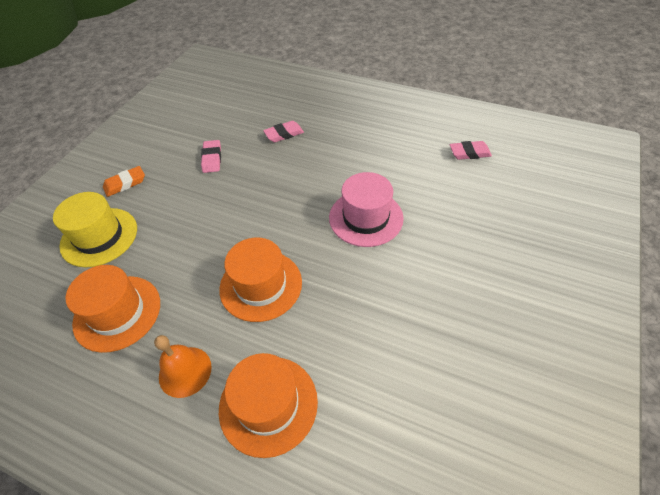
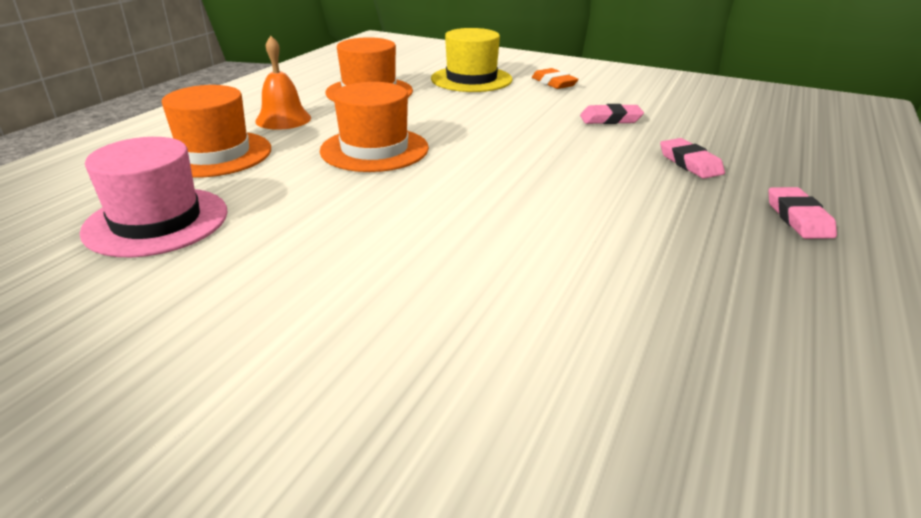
camera: 90 degrees right, 20 degrees down
pink hat [329,172,404,247] -> pink hat moved to [80,137,228,257]
pink eraser [450,141,492,160] -> pink eraser moved to [768,187,837,239]

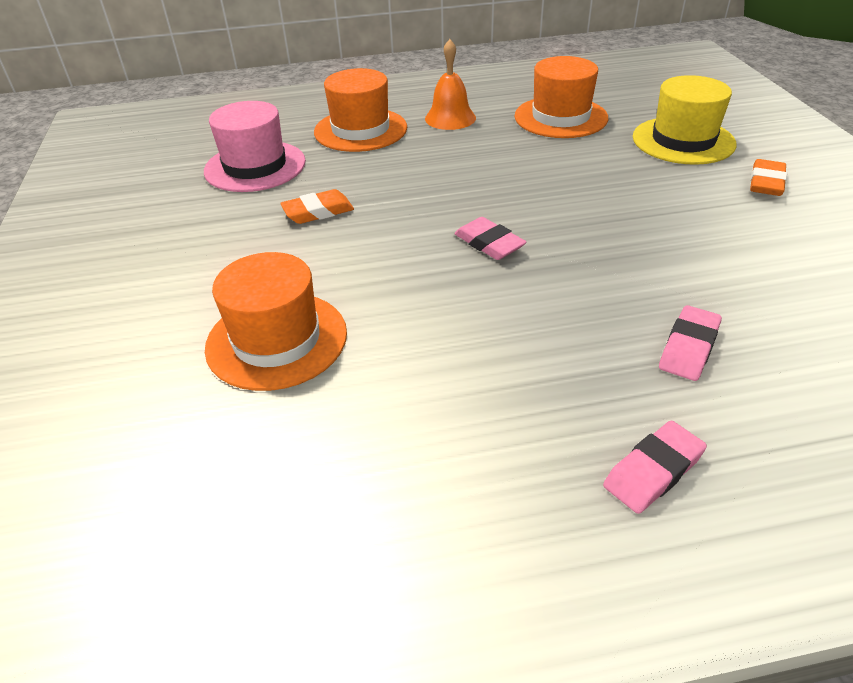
camera: 55 degrees right, 10 degrees up
orange hat [320,82,429,172] -> orange hat moved to [205,252,347,391]
pink eraser [580,104,644,124] -> pink eraser moved to [454,217,527,260]
none -> orange eraser [280,189,354,224]

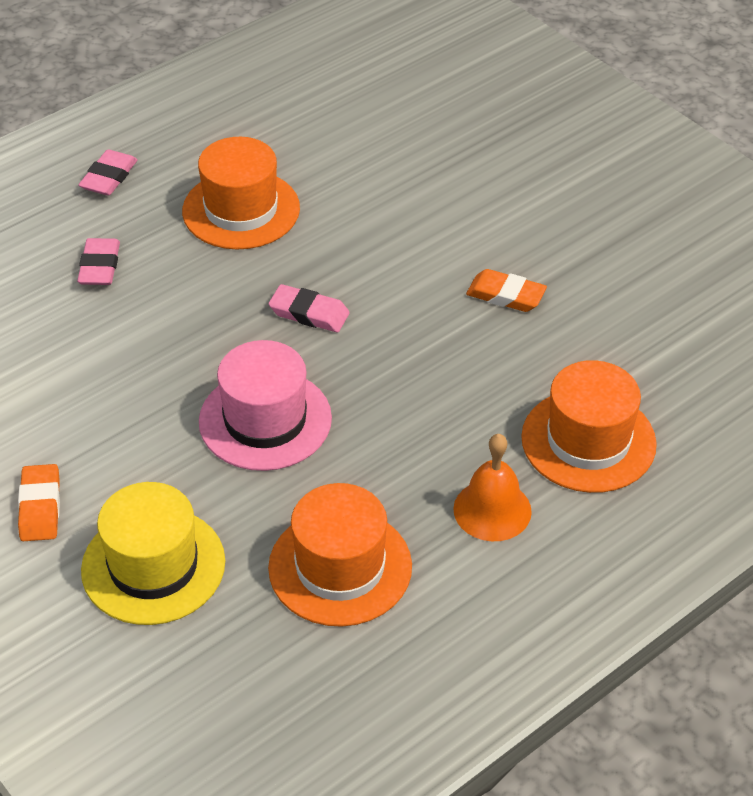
camera: 150 degrees right, 5 degrees up
pink hat [204,101,306,192] -> pink hat moved to [199,340,332,471]
orange hat [205,252,347,391] -> orange hat moved to [182,137,300,249]
orange eraser [280,189,354,224] -> orange eraser turned 75 degrees clockwise [466,269,547,312]

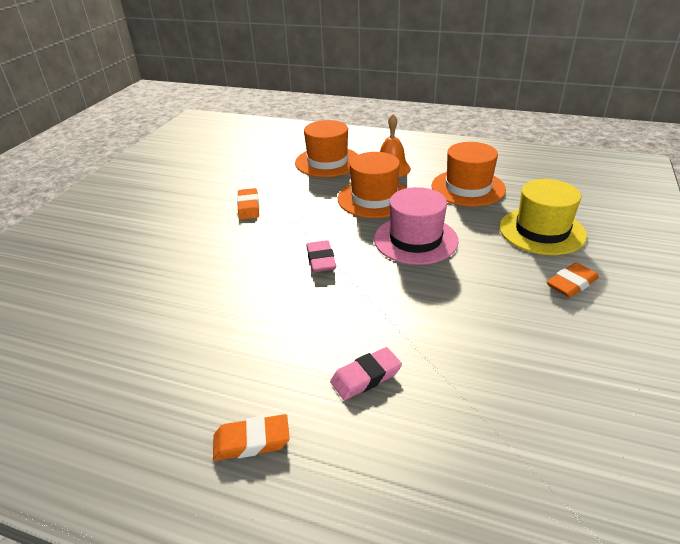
camera: 120 degrees left, 10 degrees down
pink eraser [78,149,138,196] -> orange eraser [213,414,290,461]
orange hat [182,137,300,249] -> orange hat moved to [338,152,406,218]

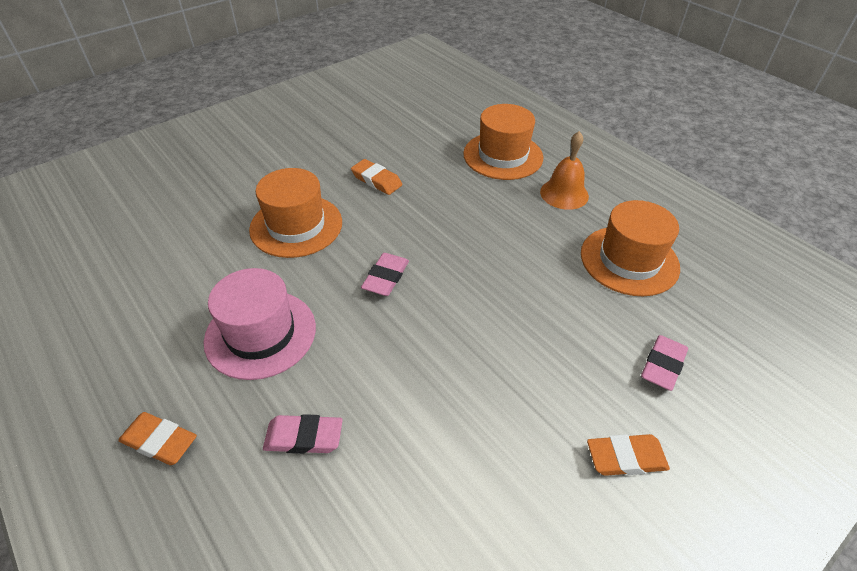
camera: 30 degrees right, 10 degrees up
orange eraser [237,188,259,220] -> orange eraser turned 75 degrees counterclockwise [351,159,402,195]
orange hat [338,152,406,218] -> orange hat moved to [249,168,342,258]
pink hat [374,187,459,265] -> pink hat moved to [204,268,316,380]
yellow hat [499,179,587,255] -> pink eraser [641,335,688,391]

